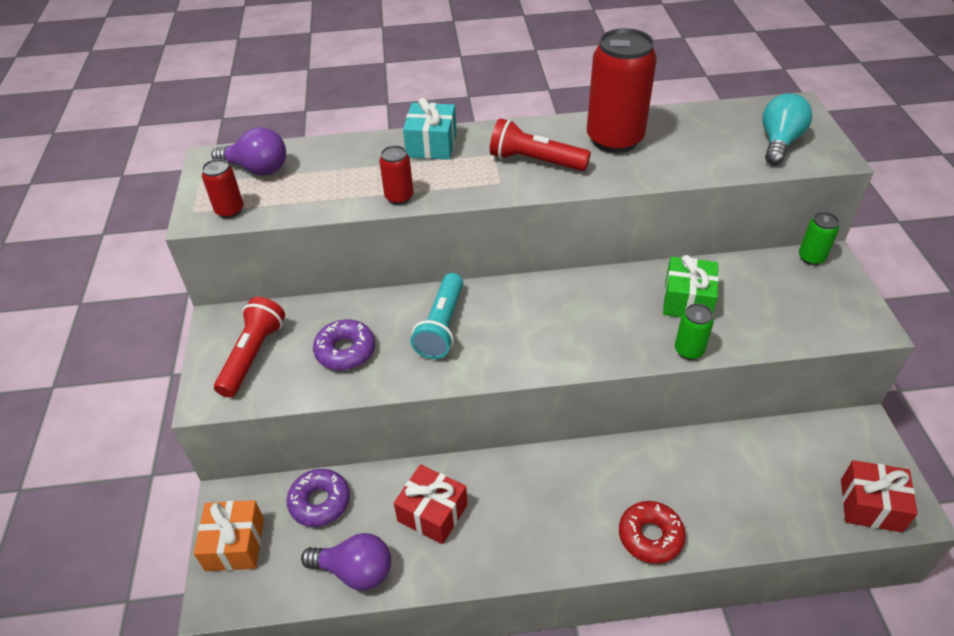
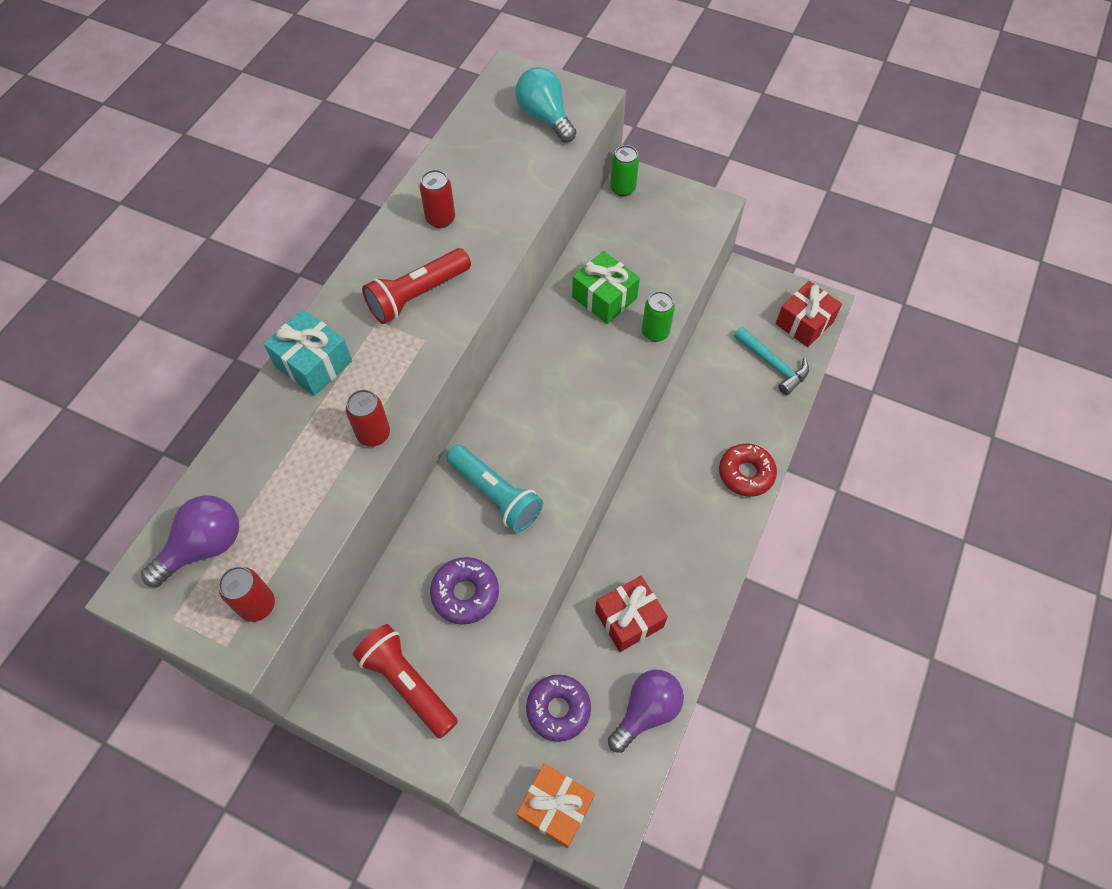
camera: 60 degrees left, 15 degrees up
red can [587,28,657,153] -> red can [420,170,455,228], size x0.47
none -> turquoise hammer [734,327,809,395]

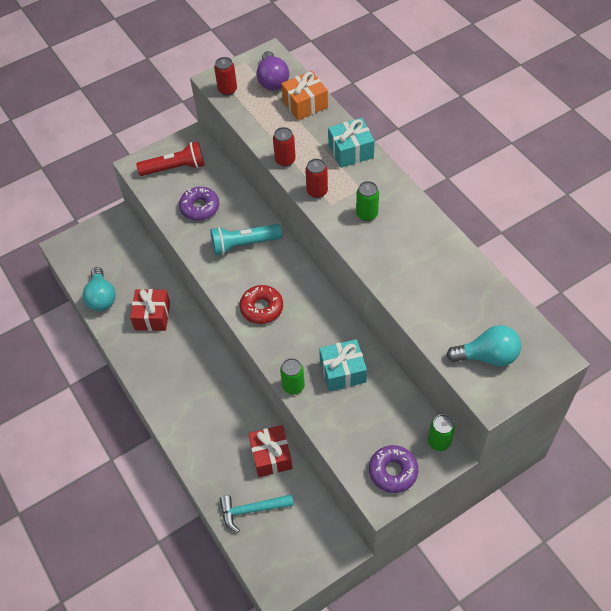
camera: 125 degrees right, 5 degrees down
red flashlight [362,248,471,324] -> green can [356,181,379,221]
red can [420,170,455,228] -> red can moved to [305,159,328,198]
orange gift [517,764,595,848] -> orange gift moved to [281,71,328,120]
purple donut [526,674,591,742] -> purple donut moved to [369,445,418,493]
green gift [572,251,640,324] -> turquoise gift [319,339,367,391]
purple light bulb [608,670,684,753] -> turquoise light bulb [83,267,116,311]
red donut [719,443,777,497] -> red donut moved to [239,285,283,324]
red gift [776,281,842,347] -> red gift moved to [248,425,292,477]

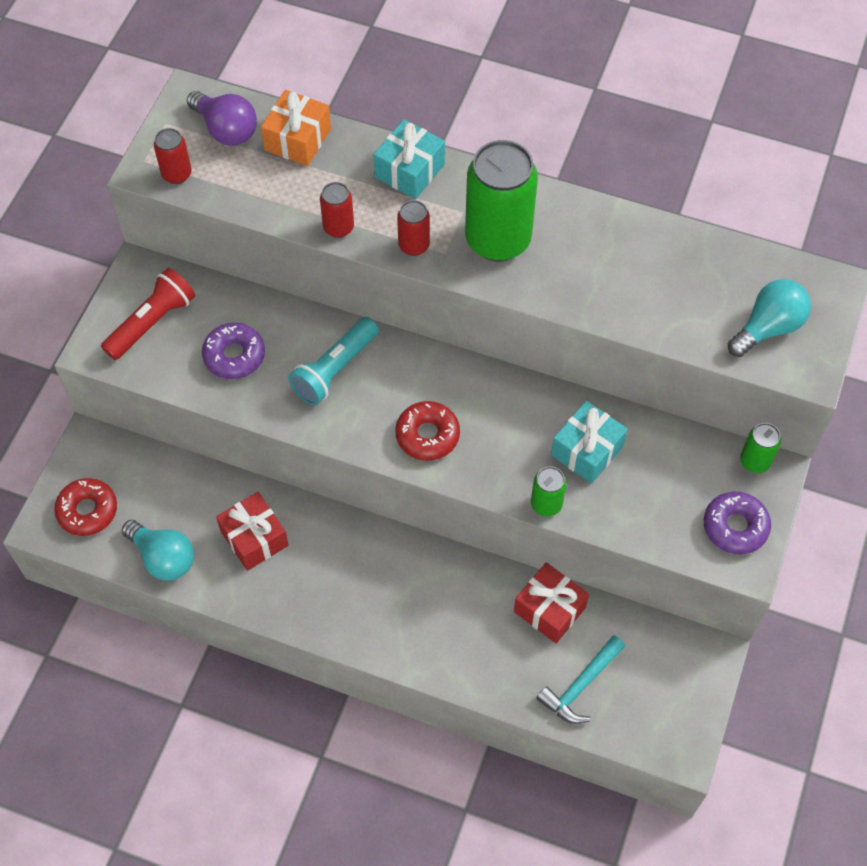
camera: 40 degrees left, 5 degrees up
green can [356,181,379,221] -> green can [465,140,538,261], size x2.11
none -> red donut [54,478,117,536]

